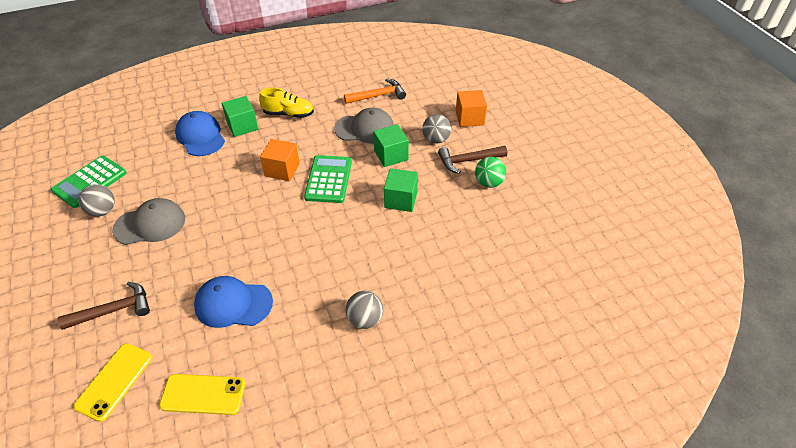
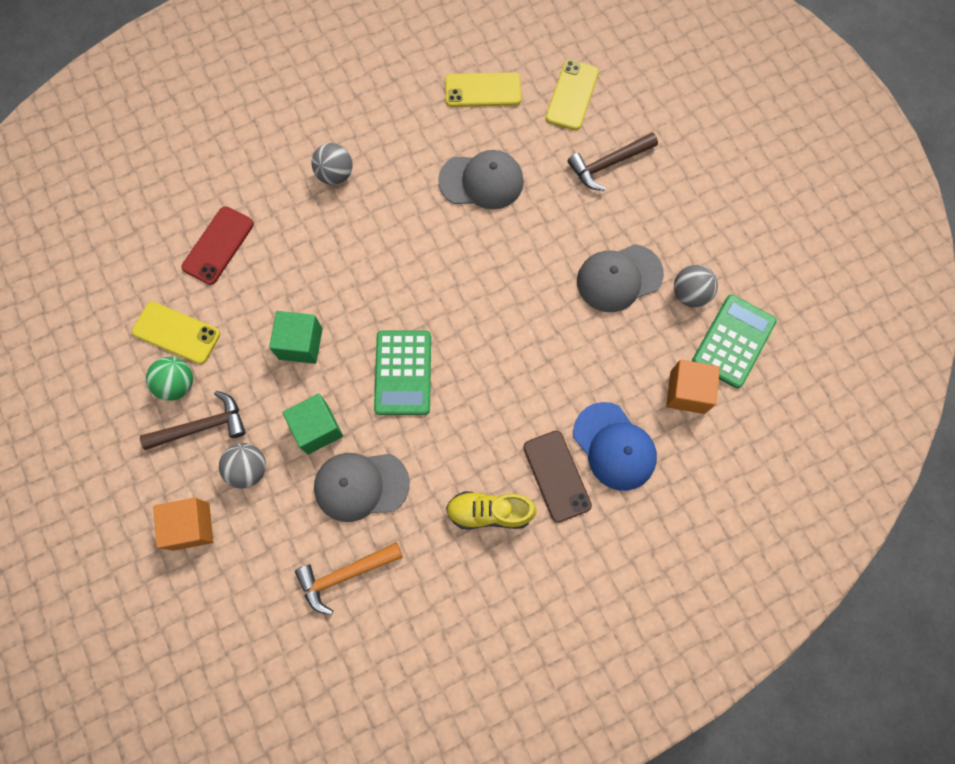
camera: 175 degrees right, 25 degrees up
blue cap [194,276,273,328] -> grey cap [438,150,524,209]
green cube [222,96,258,137] -> brown phone [523,431,592,523]
orange cube [260,139,300,181] -> orange cube moved to [666,360,720,414]
none -> yellow phone [132,302,220,364]
none -> red phone [181,206,254,285]

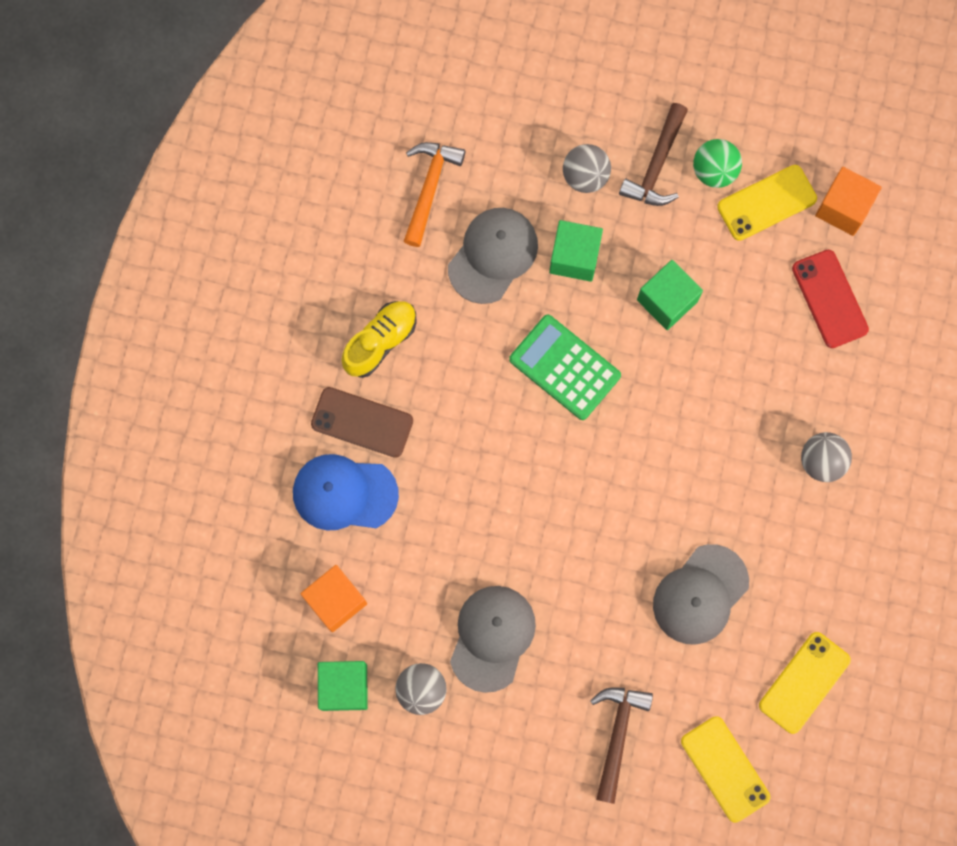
camera: 130 degrees right, 5 degrees up
orange cube [153,498,213,551] -> orange cube moved to [815,167,882,236]
green calculator [692,294,777,389] -> green cube [318,661,368,711]

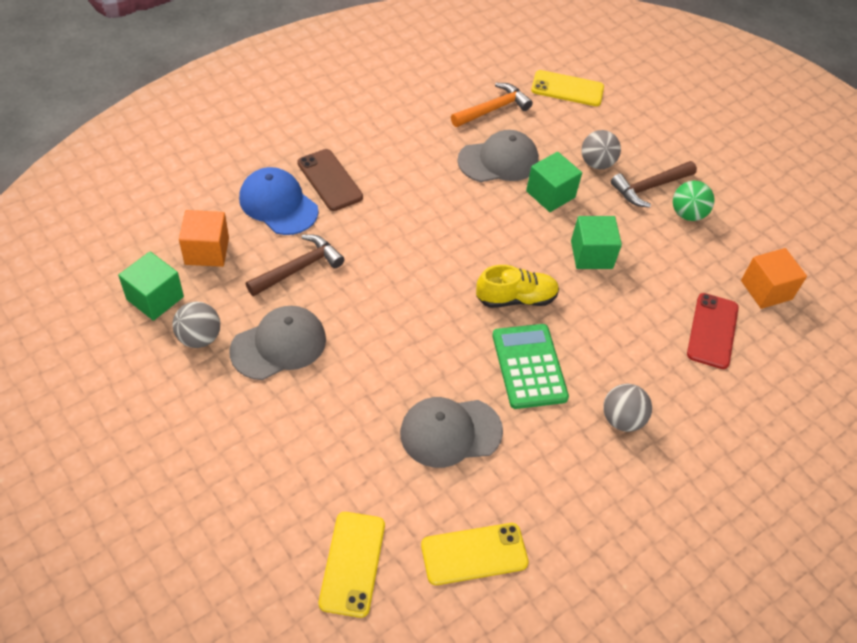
camera: 35 degrees right, 25 degrees down
yellow shoe [341,301,416,378] -> yellow shoe moved to [476,265,559,308]
green calculator [509,315,621,420] -> green calculator moved to [492,324,569,409]
brown hammer [590,687,653,804] -> brown hammer moved to [246,234,345,296]
yellow phone [717,165,817,241] -> yellow phone moved to [531,70,604,106]

